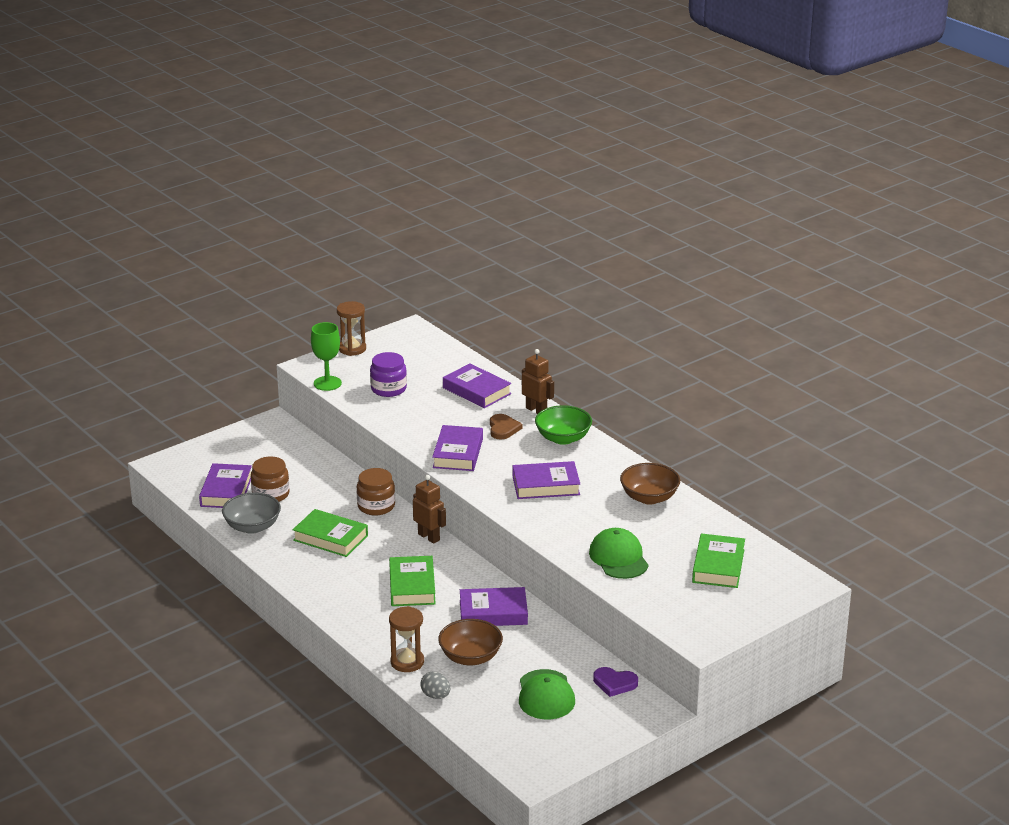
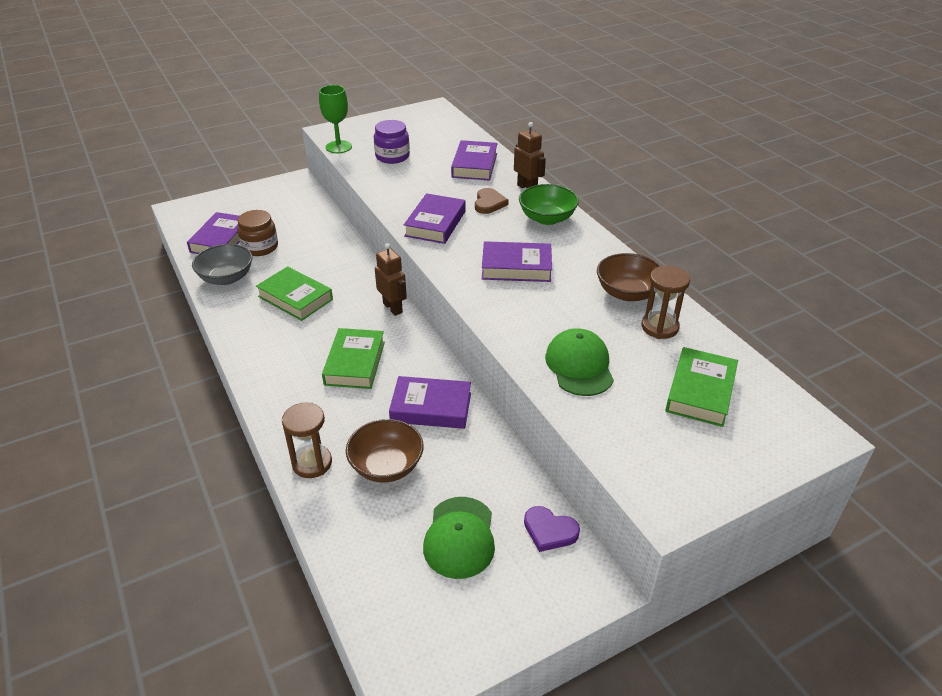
camera: 10 degrees right, 10 degrees up
brown hourglass [337,301,366,356] -> brown hourglass moved to [641,266,690,339]
brown jar [357,468,395,516] -> none
grey egg [420,672,450,699] -> none
purple book [443,363,511,408] -> purple book turned 45 degrees clockwise [451,140,498,181]

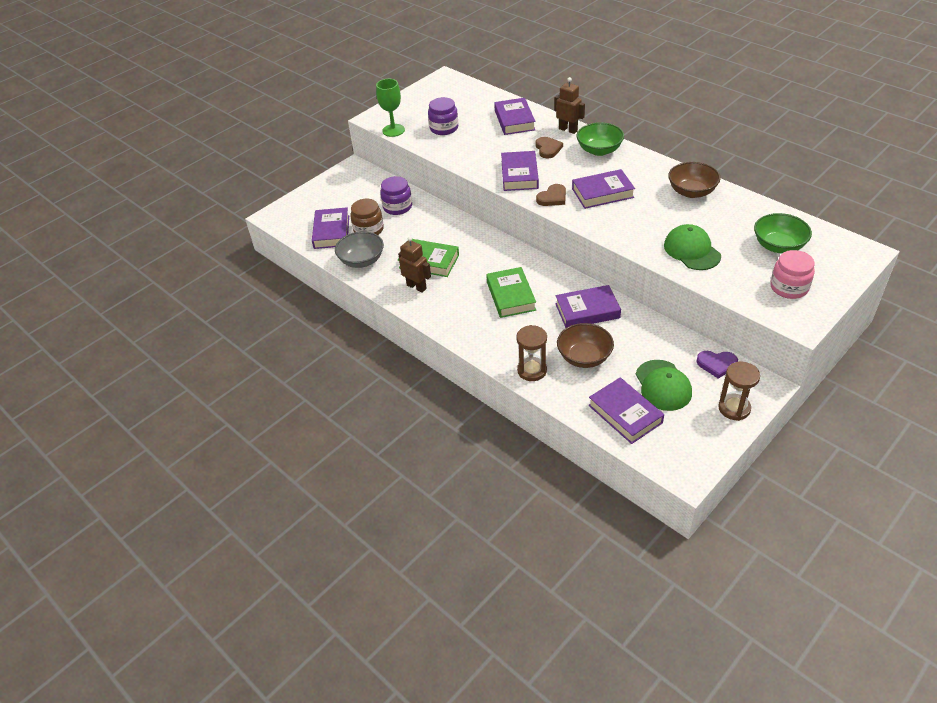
camera: 15 degrees left, 5 degrees up
brown robot [375,243,407,316] -> brown robot moved to [398,237,431,293]
brown hourglass [641,266,690,339] -> brown hourglass moved to [718,362,760,421]
green book [665,347,738,427] -> green bowl [754,213,812,253]
none -> purple jar [380,176,412,215]
none -> brown heart [536,184,566,206]
none -> purple book [588,378,664,444]
none -> pink jar [770,250,815,299]

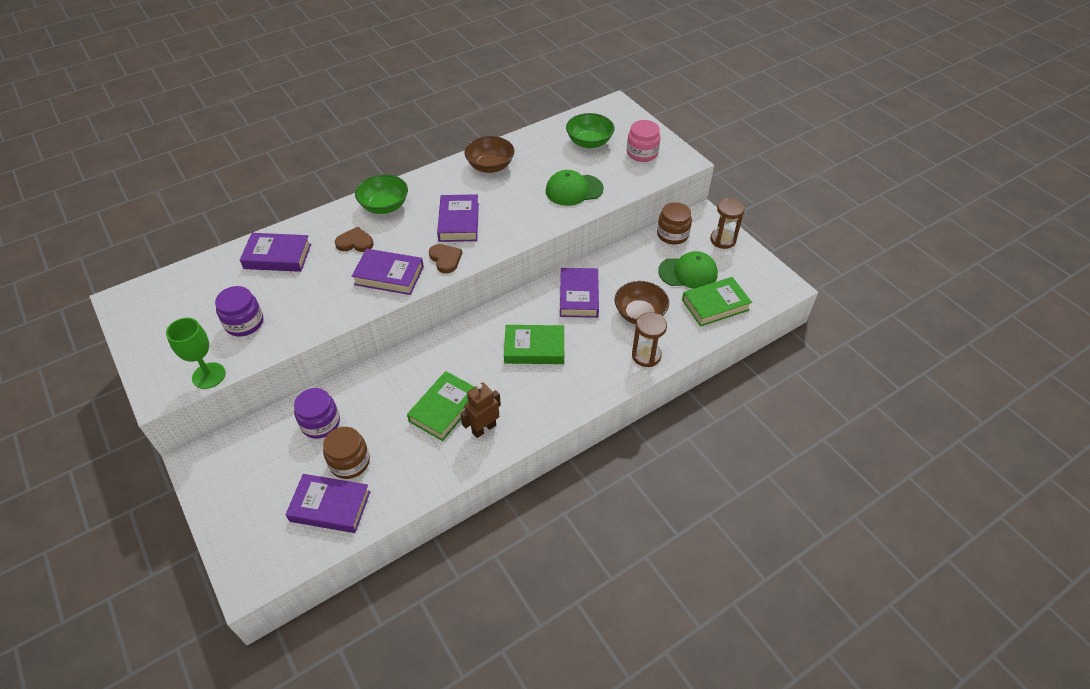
camera: 80 degrees left, 5 degrees up
grey bowl [335,231,384,268] -> none
brown robot [554,77,585,134] -> none
purple book [588,378,664,444] -> green book [682,277,752,327]
purple heart [696,351,738,379] -> brown jar [657,202,692,244]

